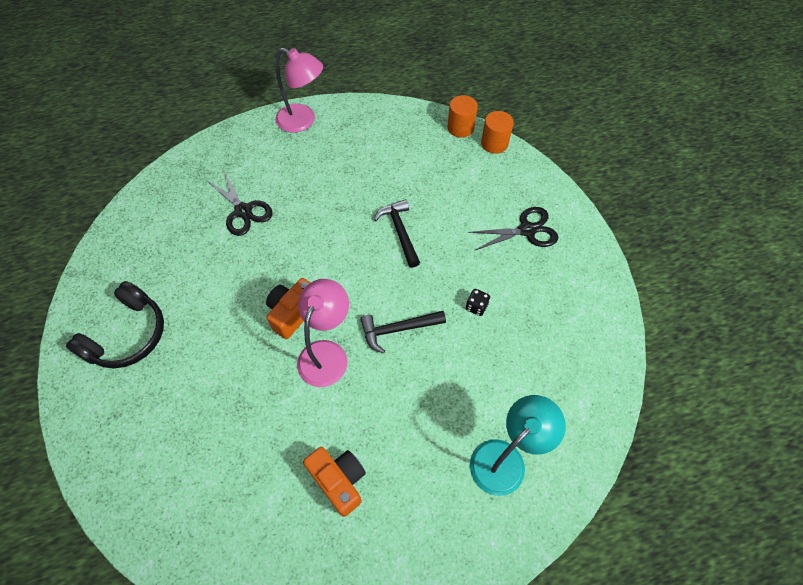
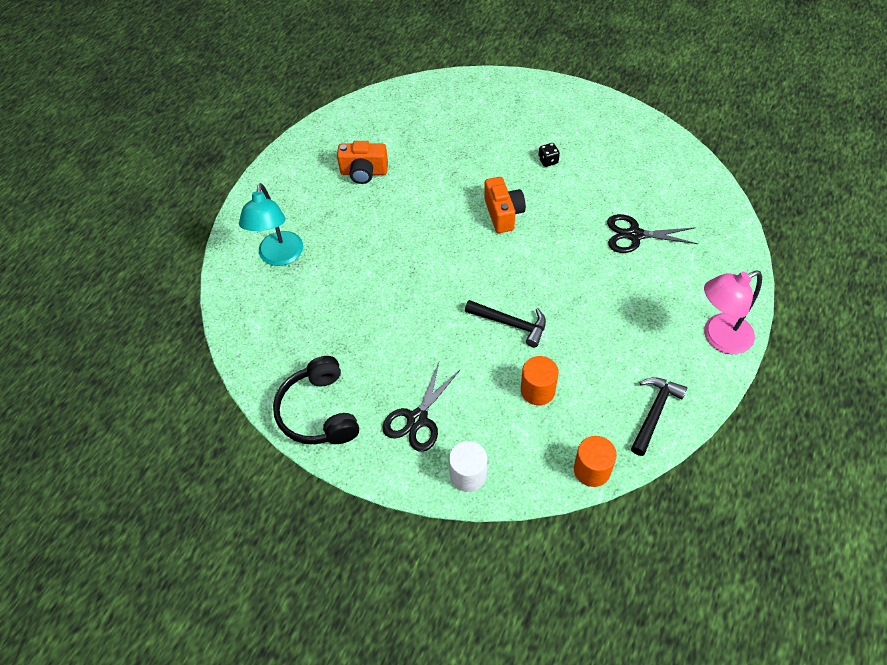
camera: 135 degrees right, 5 degrees down
black headphones [66,281,164,369] -> black headphones moved to [273,356,359,444]
pink lamp [297,279,349,387] -> none
black hammer [360,311,446,354] -> black hammer moved to [631,377,687,456]
black dice [466,289,490,316] -> black dice moved to [538,143,560,167]
orange cylinder [481,111,514,154] -> orange cylinder moved to [521,356,559,405]
none -> white cylinder [449,441,487,492]

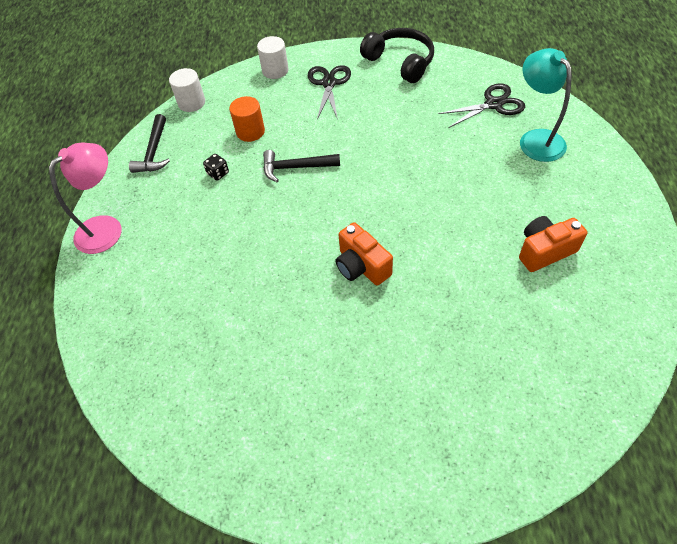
camera: 155 degrees right, 0 degrees up
black dice [538,143,560,167] -> black dice moved to [203,154,229,181]
orange cylinder [574,436,617,487] -> white cylinder [169,68,205,112]
black scissors [607,214,698,253] -> black scissors moved to [439,83,525,128]

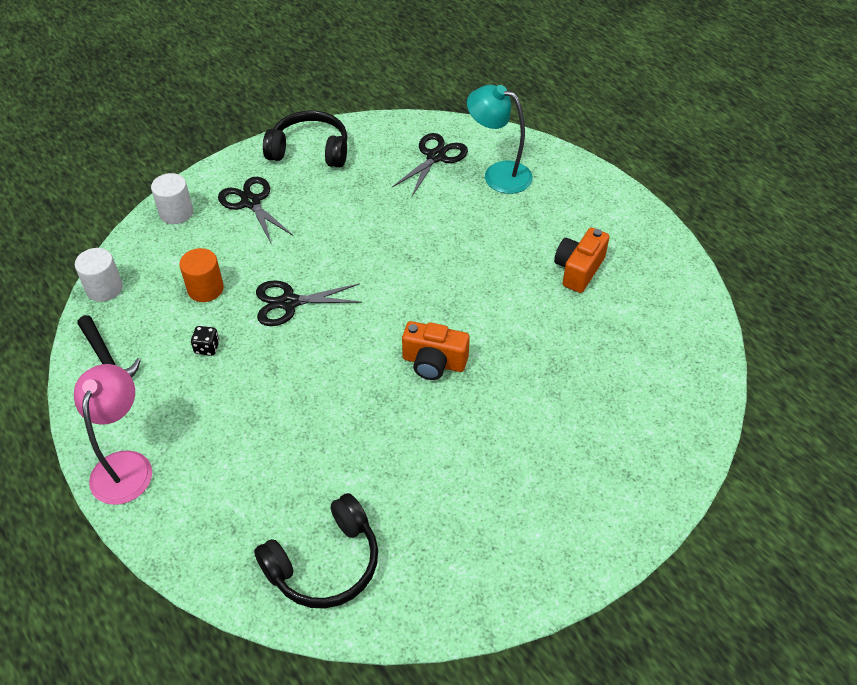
camera: 40 degrees left, 5 degrees down
black hammer [263,150,340,182] -> black scissors [256,280,362,326]
none -> black headphones [254,493,378,609]

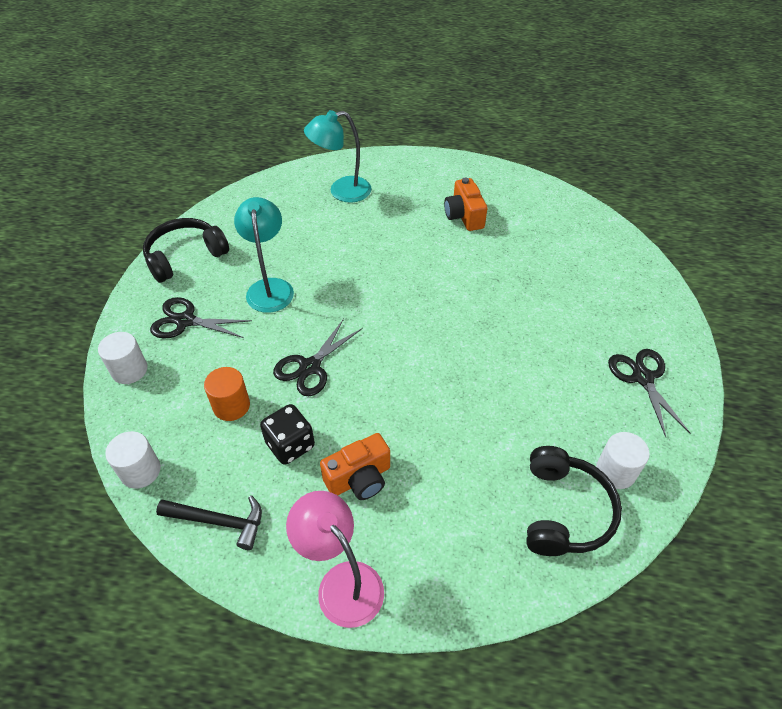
camera: 45 degrees left, 0 degrees up
black dice [191,326,220,356] -> black dice [260,404,315,465], size x1.77
black scissors [392,133,468,196] -> black scissors moved to [608,349,691,437]
orange camera [402,321,470,380] -> orange camera moved to [320,433,390,500]
none -> turquoise lamp [234,197,294,313]
none -> white cylinder [596,432,650,489]

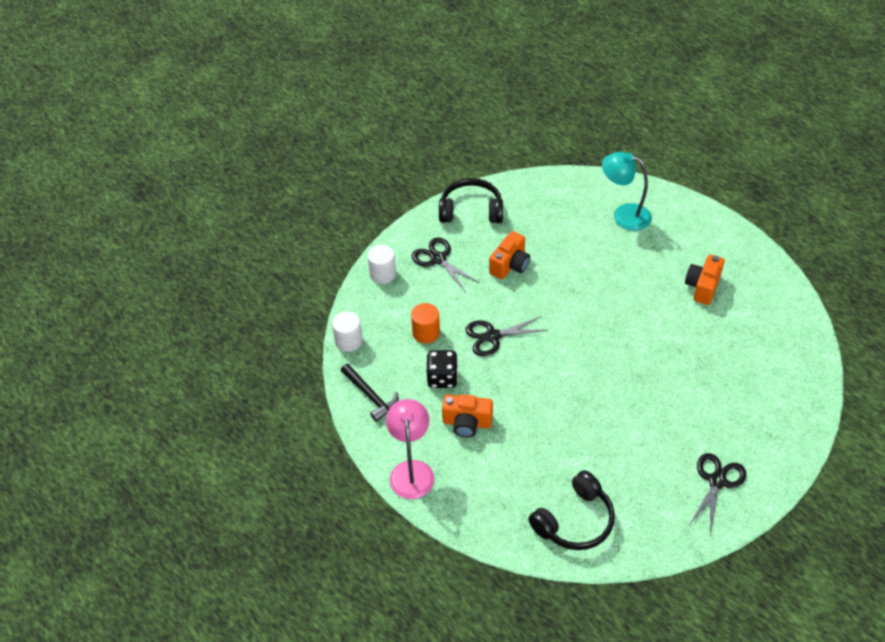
camera: 40 degrees right, 0 degrees up
turquoise lamp [234,197,294,313] -> orange camera [489,231,530,279]
white cylinder [596,432,650,489] -> none

